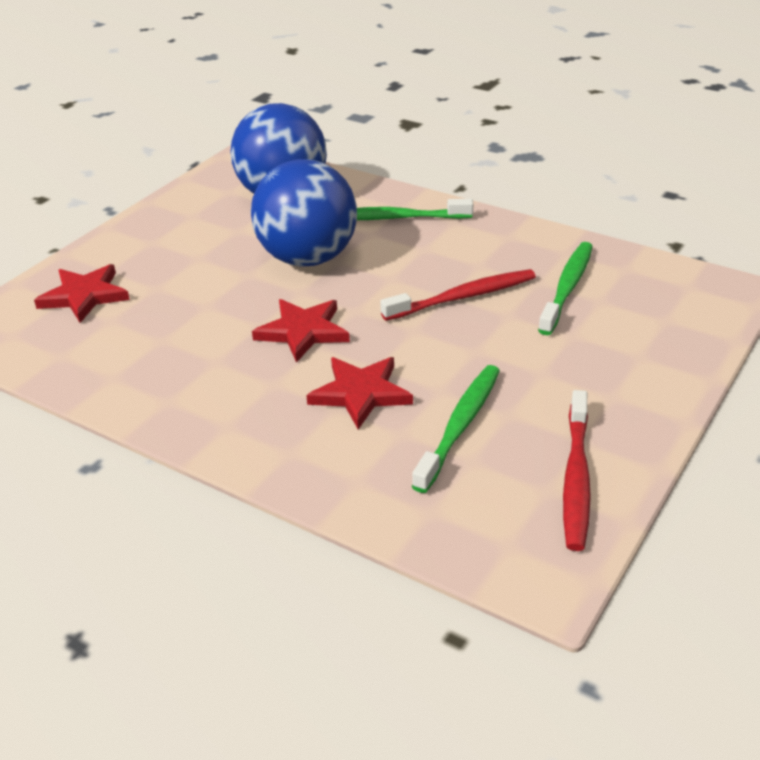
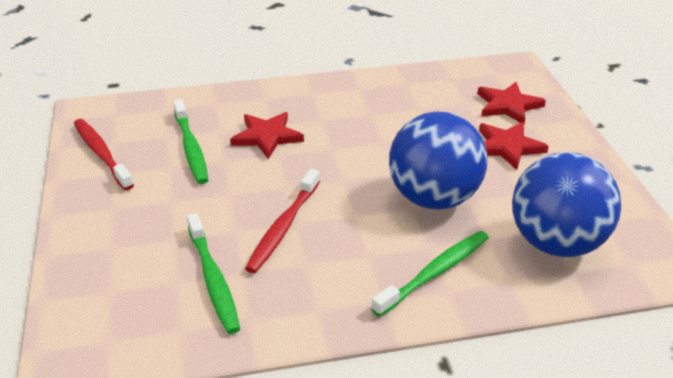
camera: 135 degrees right, 0 degrees up
red star [252,299,350,363] -> red star moved to [479,122,549,170]

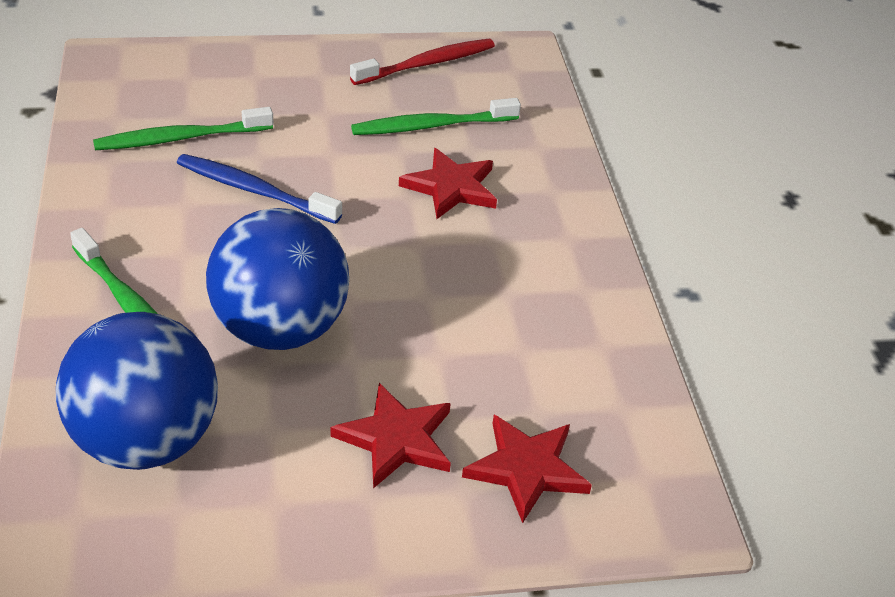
camera: 90 degrees right, 5 degrees up
red toothbrush [245,169,320,273] -> blue toothbrush [177,154,342,224]

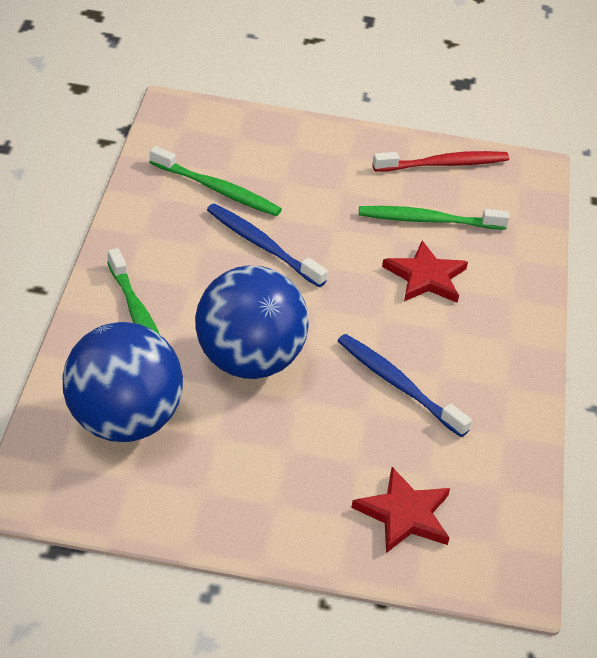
camera: 15 degrees right, 0 degrees up
green toothbrush [93,107,274,150] -> green toothbrush turned 150 degrees counterclockwise [149,146,282,216]
red star [330,383,451,488] -> none
none -> blue toothbrush [338,334,472,437]

